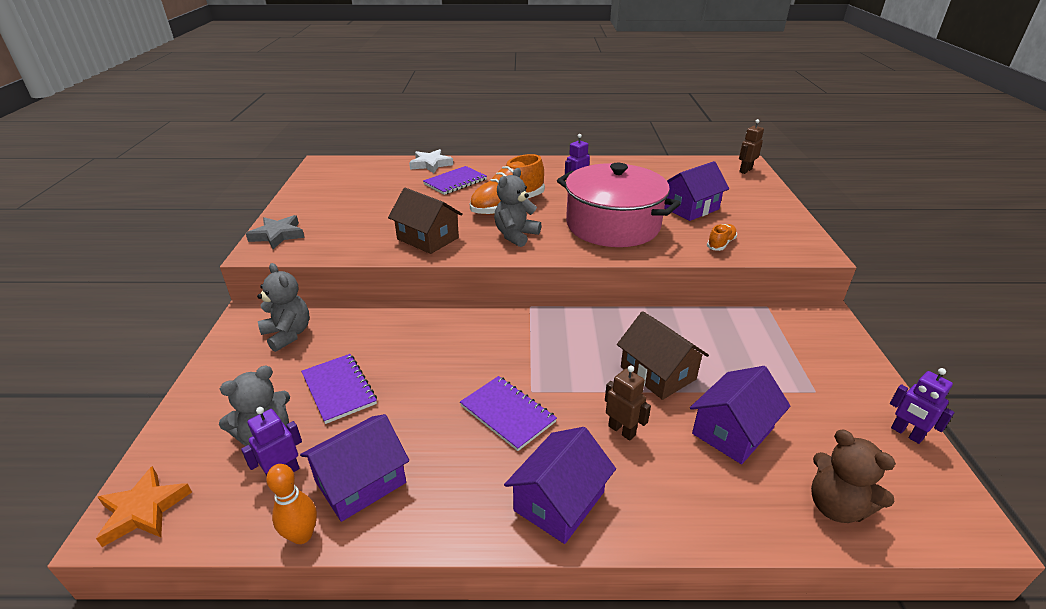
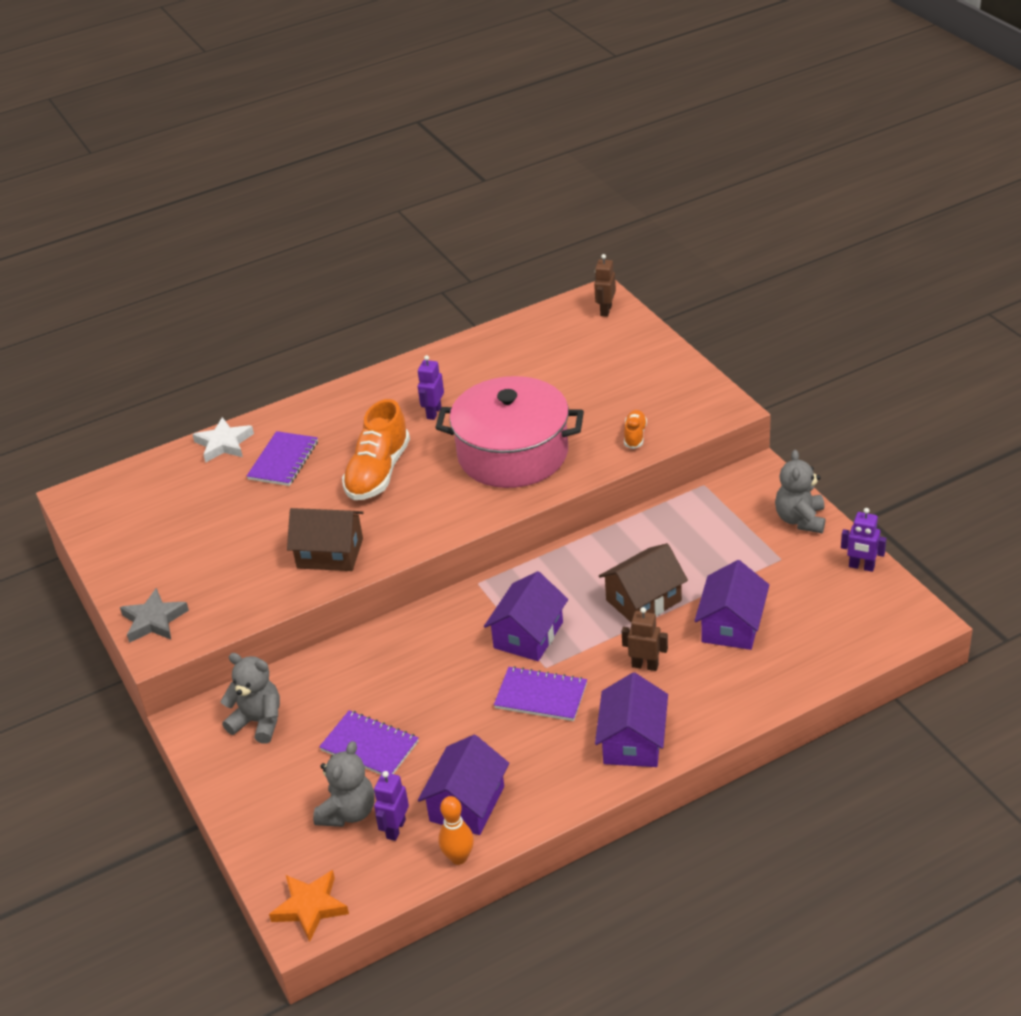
camera: 25 degrees left, 5 degrees up
grey teddy bear [494,168,541,247] -> grey teddy bear moved to [775,450,825,533]
brown house [617,311,709,400] -> brown house turned 60 degrees counterclockwise [599,543,688,622]
purple house [664,161,729,221] -> purple house moved to [484,571,568,661]
brown teddy bear [811,430,896,523] -> none

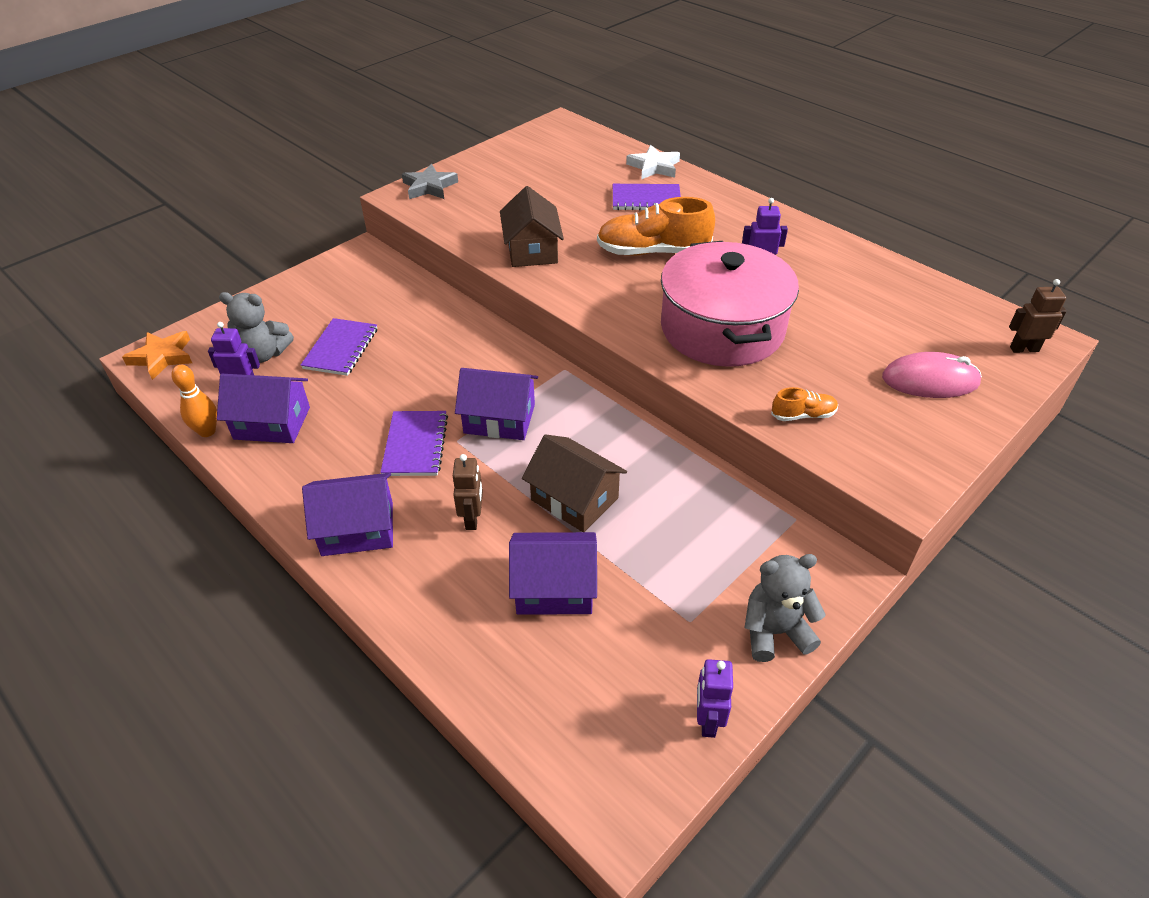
camera: 70 degrees right, 5 degrees up
grey teddy bear [220,653,280,744] -> none
none -> pink mouse [882,352,982,398]

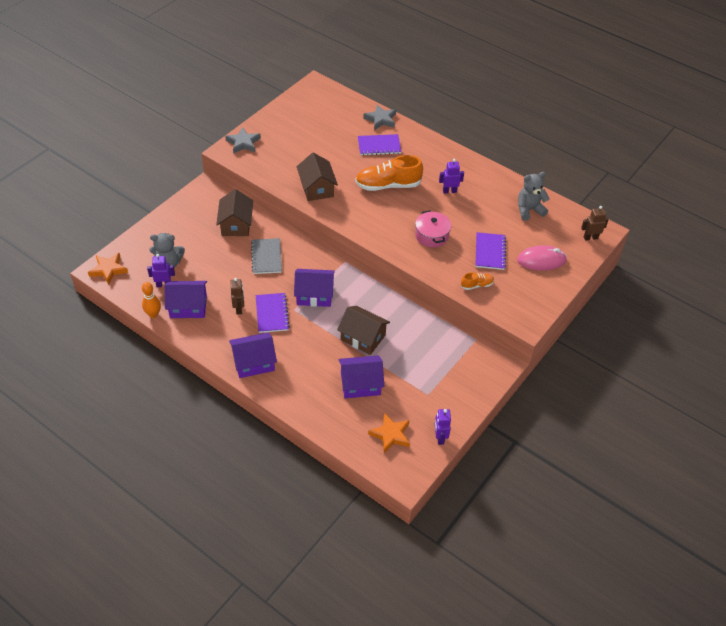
camera: 10 degrees left, 5 degrees up
purple notebook [301,318,377,376] -> purple notebook moved to [475,232,506,270]
brown robot [453,454,483,530] -> brown robot moved to [231,278,244,315]
white star [626,145,680,180] -> grey star [363,104,396,130]
pink pot [661,241,799,367] -> pink pot [415,210,451,247], size x0.50
grey teddy bear [744,554,826,662] -> grey teddy bear moved to [518,172,550,221]
none -> brown house [216,189,253,236]
none -> grey notebook [251,238,282,274]
none -> orange star [368,413,410,453]

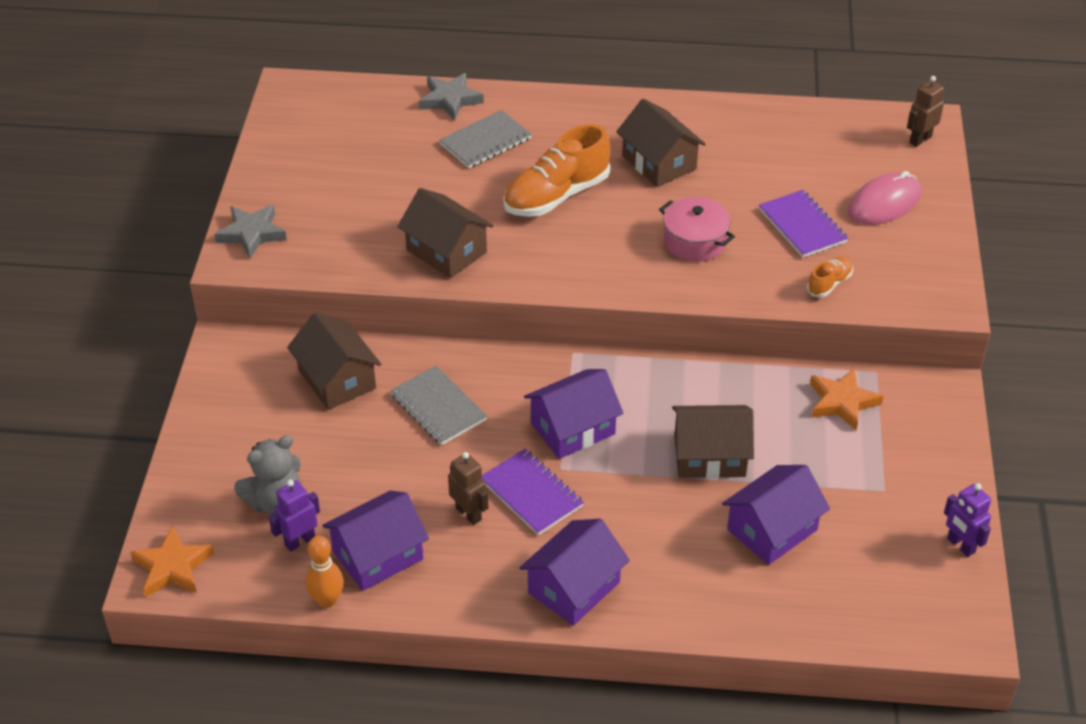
camera: 30 degrees left, 5 degrees down
purple notebook [358,134,401,156] -> grey notebook [439,110,532,168]
orange star [368,413,410,453] -> orange star moved to [810,368,883,430]
purple robot [439,159,464,193] -> brown house [616,99,706,187]
grey teddy bear [518,172,550,221] -> none

